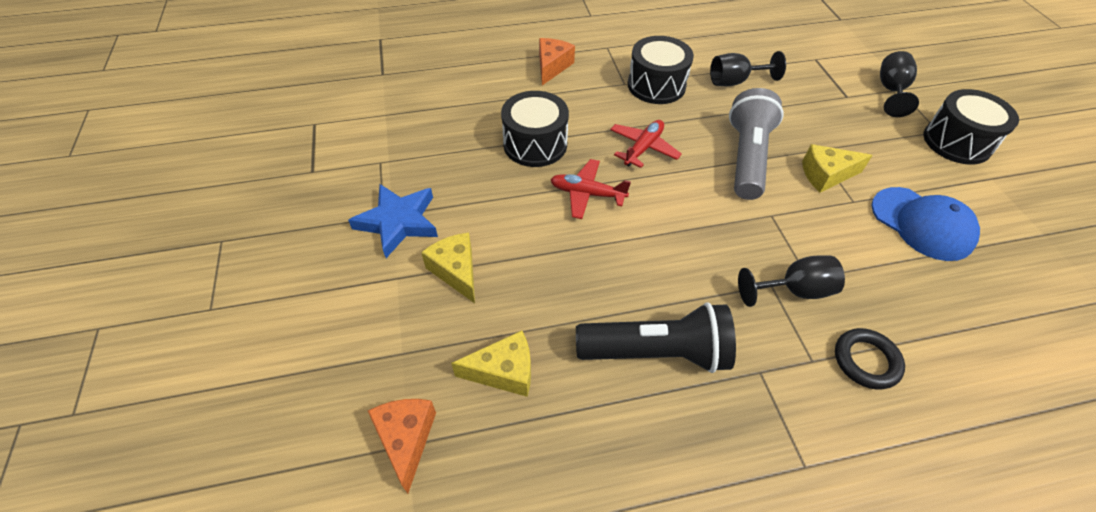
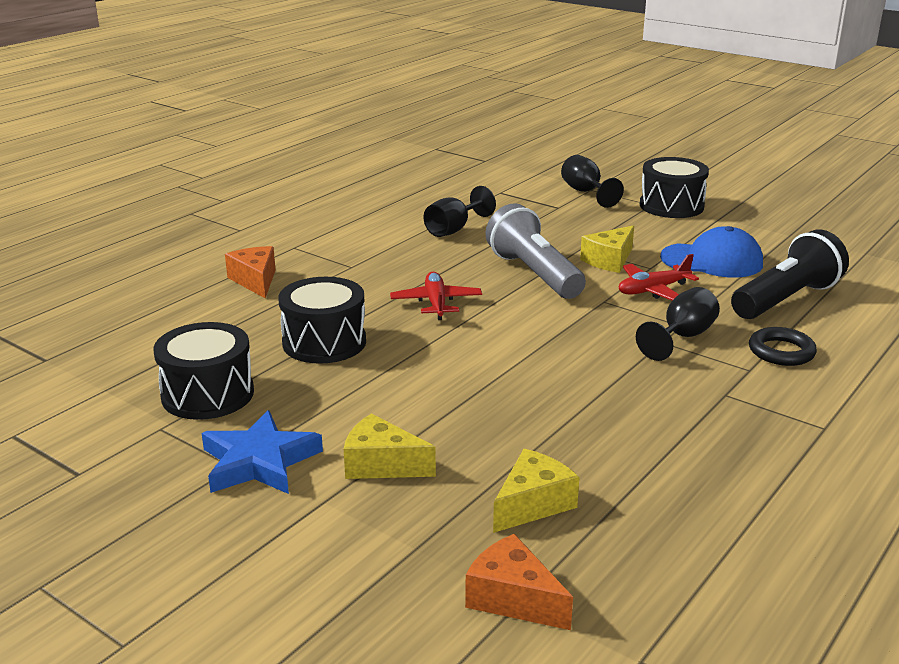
camera: 40 degrees left, 25 degrees down
red plane [551,159,631,219] -> red plane moved to [619,254,699,301]
black flashlight [576,302,736,373] -> black flashlight moved to [731,230,849,319]
black drum [628,36,694,104] -> black drum moved to [153,322,254,420]

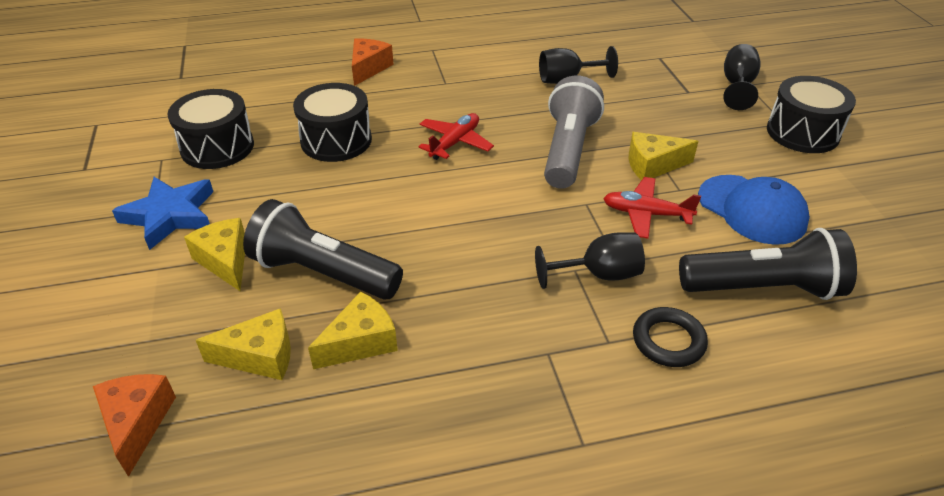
camera: 40 degrees right, 15 degrees up
none -> black flashlight [243,199,403,300]
none -> yellow cheese [308,291,398,369]

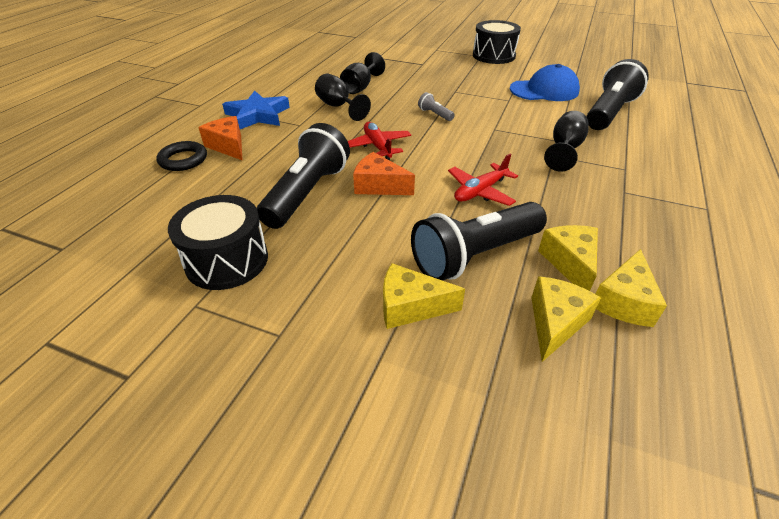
camera: 55 degrees left, 0 degrees up
orange cheese [93,374,176,477] -> orange cheese moved to [353,152,415,195]
blue star [112,177,213,250] -> blue star moved to [222,91,290,129]
black drum [293,83,372,162] -> black flashlight [257,123,350,229]
grey flashlight [544,75,604,189] -> grey flashlight [418,92,454,121], size x0.42
red plane [603,177,701,238] -> red plane moved to [448,154,518,206]
yellow cheese [629,132,698,180] -> yellow cheese moved to [596,249,667,327]
black ring [633,307,708,367] -> black ring moved to [156,141,207,171]
black goblet [723,44,760,110] -> black goblet moved to [315,74,371,121]

